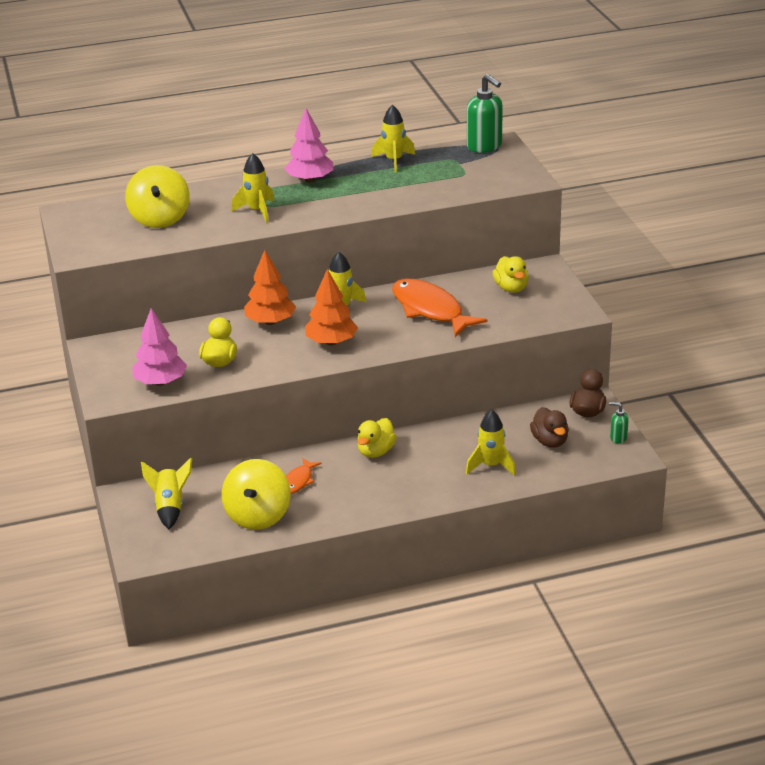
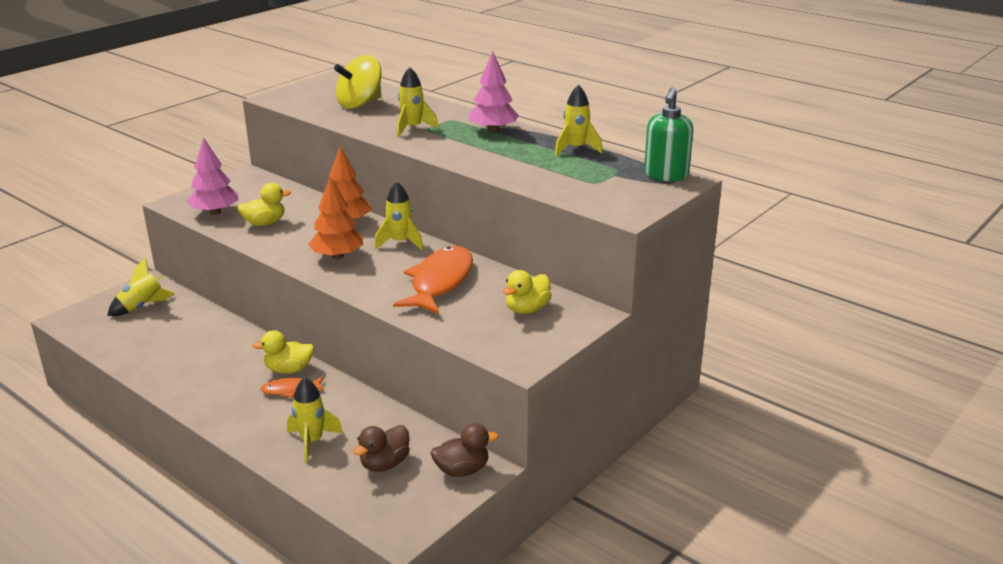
camera: 55 degrees right, 5 degrees down
yellow spinning top [222,459,291,530] -> none
orange fish [286,458,322,494] -> orange fish moved to [261,377,324,398]
green soap dispenser [609,402,629,444] -> none

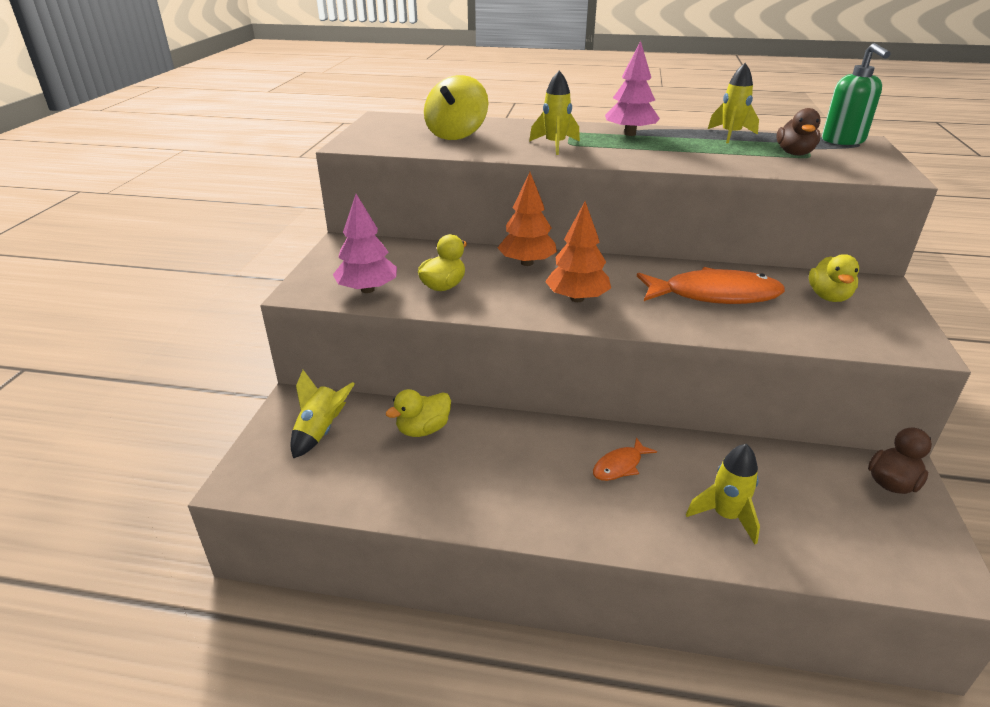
camera: 30 degrees left, 5 degrees up
yellow duck [252,330,314,374] -> yellow duck moved to [386,389,451,437]
brown duck [353,425,410,472] -> brown duck moved to [776,108,821,155]
yellow rocket [374,181,423,250] -> none
orange fish [393,246,473,314] -> orange fish turned 105 degrees clockwise [637,267,785,304]

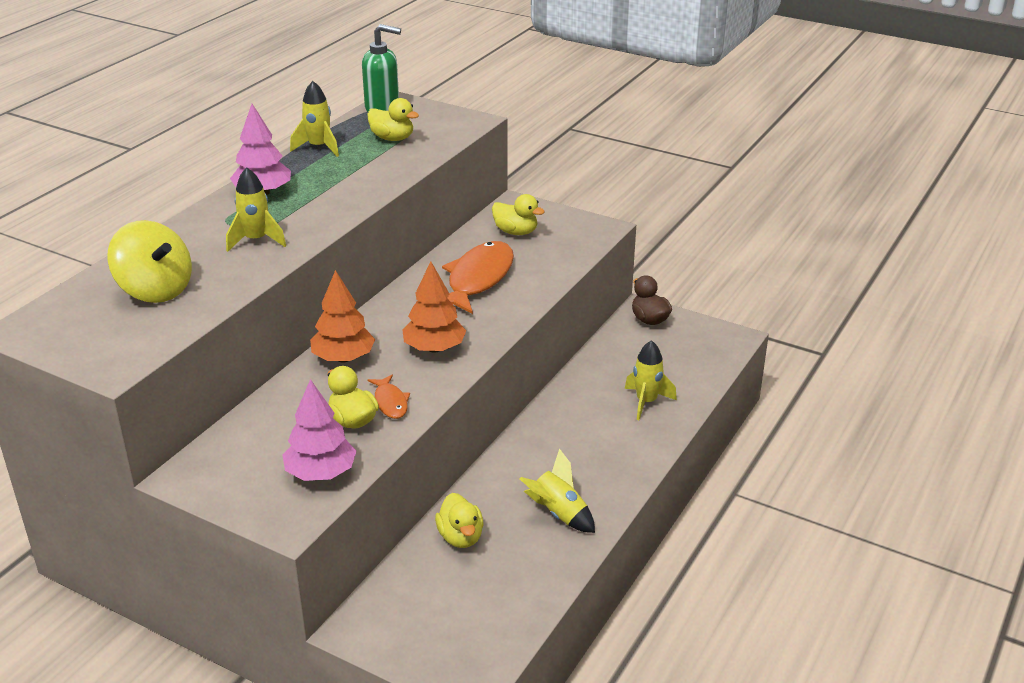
camera: 70 degrees left, 0 degrees up
yellow rocket [290,370,355,458] -> yellow rocket moved to [520,448,595,533]
orange fish [593,437,657,481] -> orange fish moved to [368,374,410,419]
brown duck [776,108,821,155] -> yellow duck [367,98,419,141]

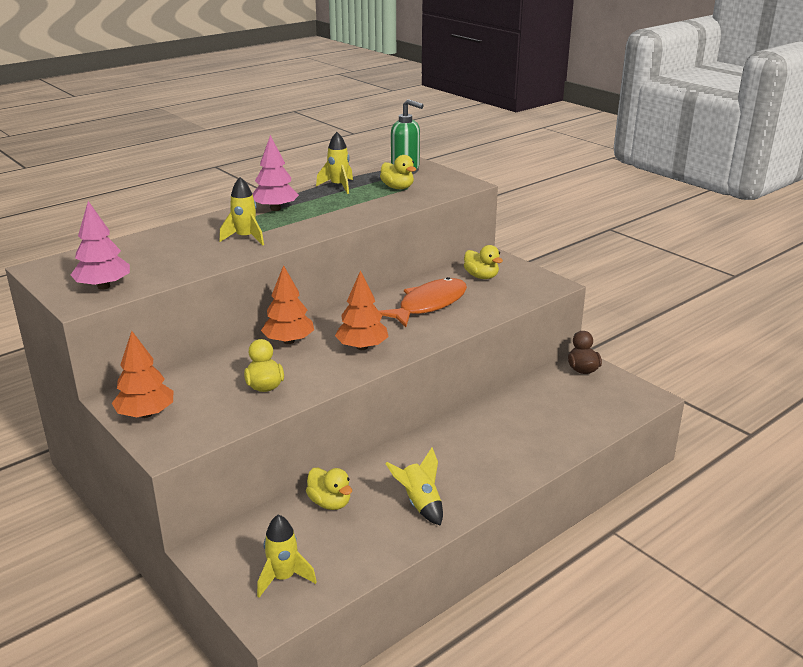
camera: 20 degrees right, 5 degrees down
yellow spinning top [108,220,192,303] -> none
pink tree [283,379,356,481] -> pink tree moved to [71,201,130,290]
orange fish [368,374,410,419] -> none
yellow duck [435,493,483,548] -> yellow duck turned 45 degrees counterclockwise [306,468,352,510]
yellow rocket [625,340,677,420] -> yellow rocket moved to [257,515,317,598]
none -> orange tree [112,331,173,418]

